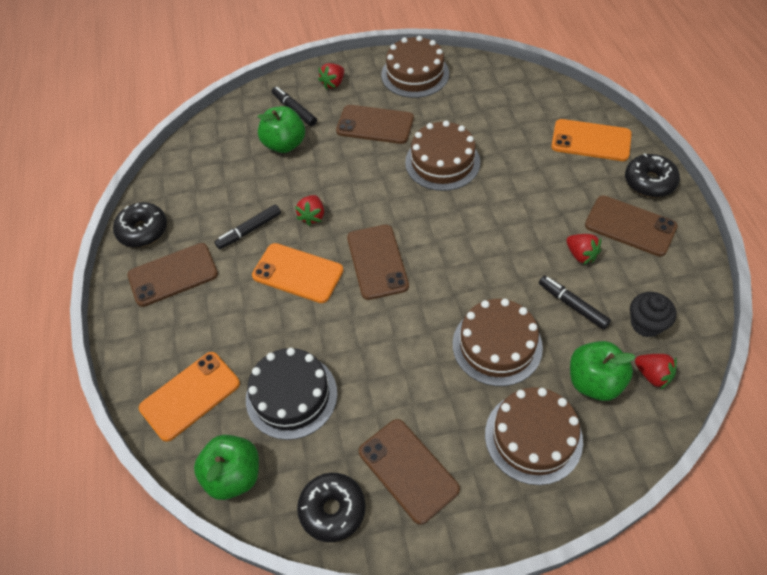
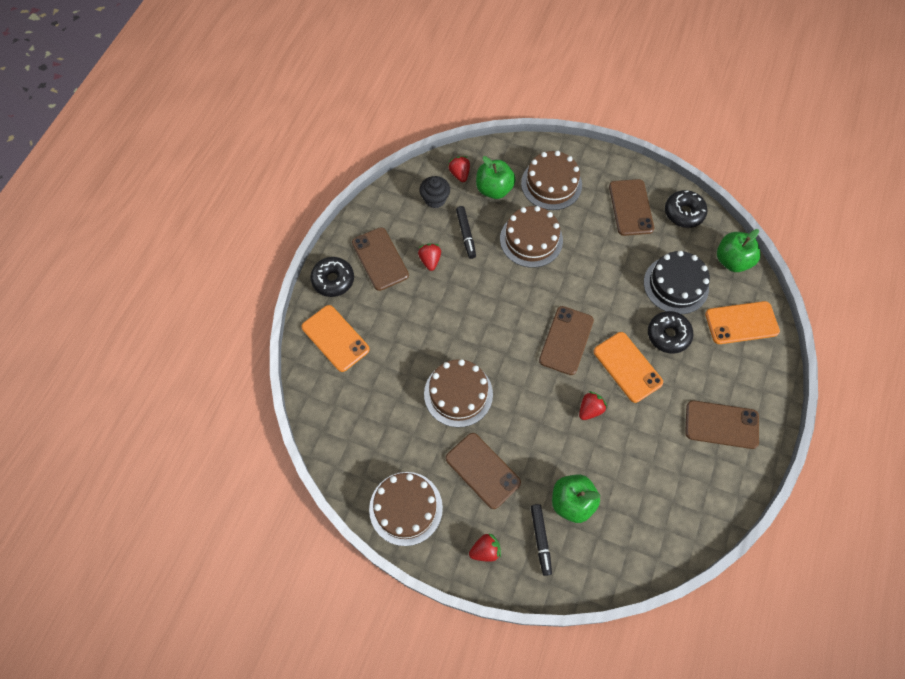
camera: 150 degrees left, 10 degrees up
black donut [113,202,167,247] -> black donut moved to [648,311,693,354]
black marker [215,204,281,249] -> none

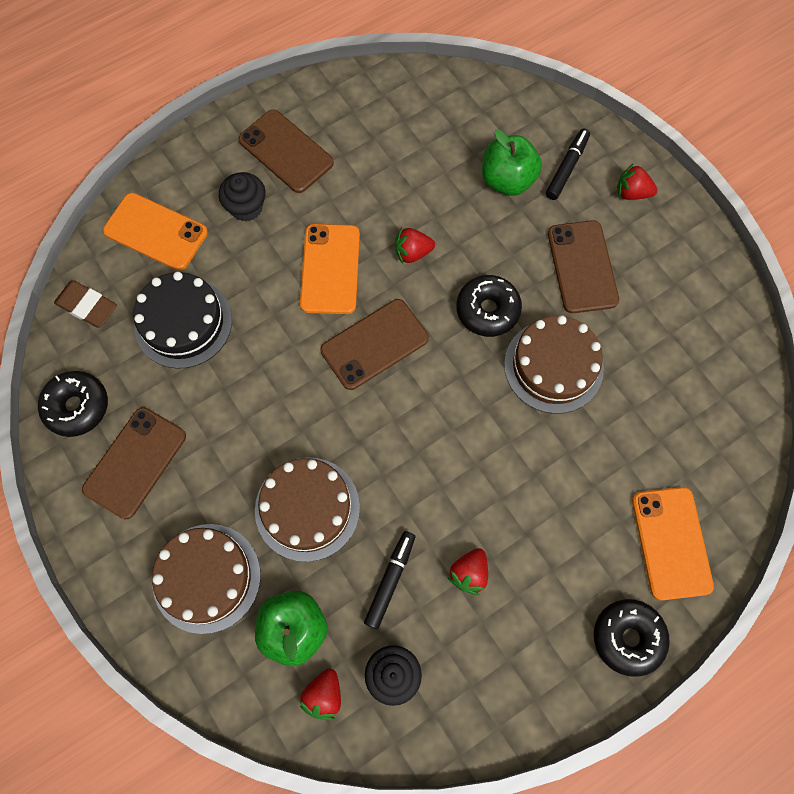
camera: 145 degrees left, 5 degrees up
brown phone [352,227,409,291] -> none
brown cake [369,472,443,546] -> none
black donut [648,311,693,354] -> black donut moved to [456,275,522,337]
green apple [717,229,761,272] -> brown eraser [54,280,117,328]
none -> black cupcake [219,172,266,221]

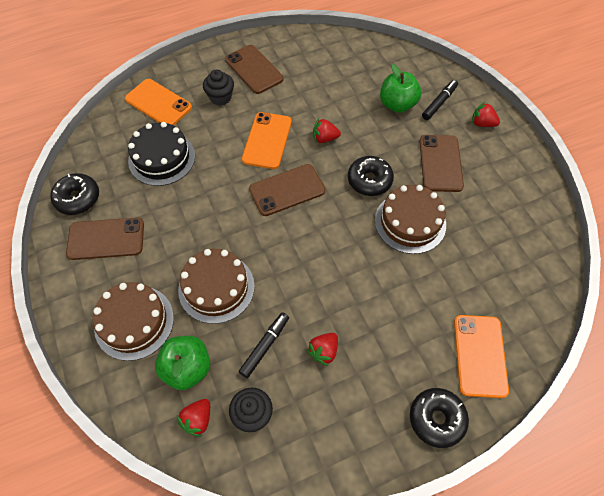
camera: 10 degrees right, 10 degrees down
brown eraser [54,280,117,328] -> none
brown phone [82,407,186,519] -> brown phone turned 45 degrees clockwise [66,217,144,260]

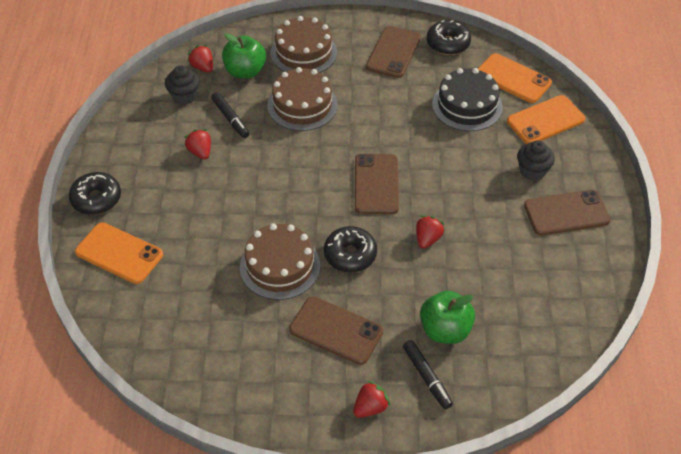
camera: 115 degrees right, 10 degrees down
orange phone [242,112,292,169] -> orange phone moved to [478,53,552,103]

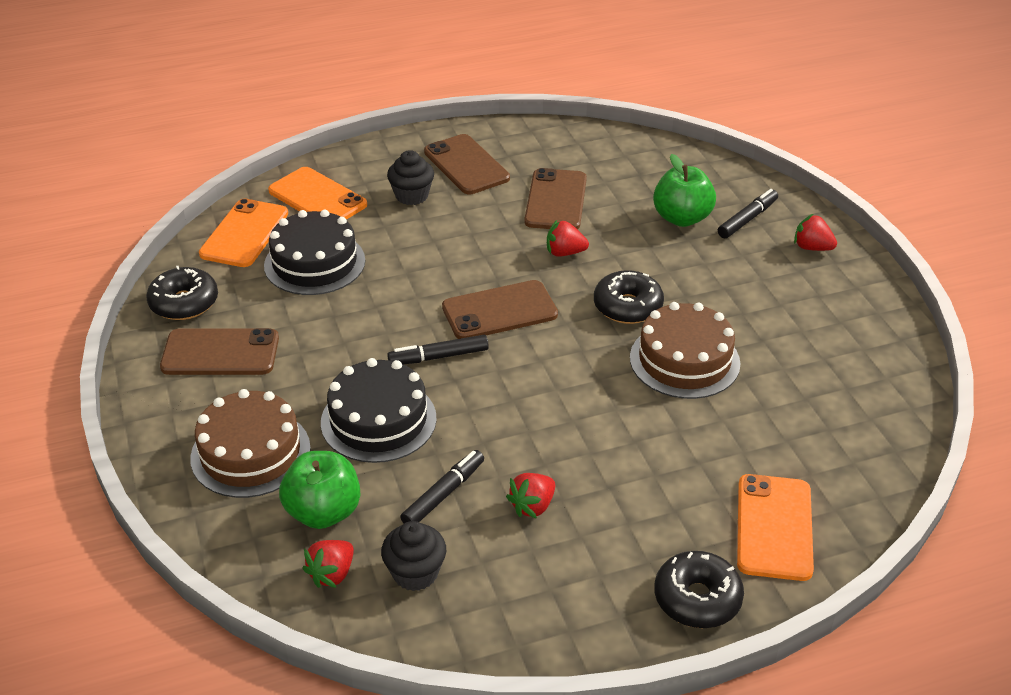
camera: 110 degrees left, 10 degrees down
brown cake [267,67,338,131] -> black cake [321,358,437,463]
brown phone [289,297,383,365] -> brown phone moved to [524,168,587,229]
none -> black marker [387,335,489,364]

